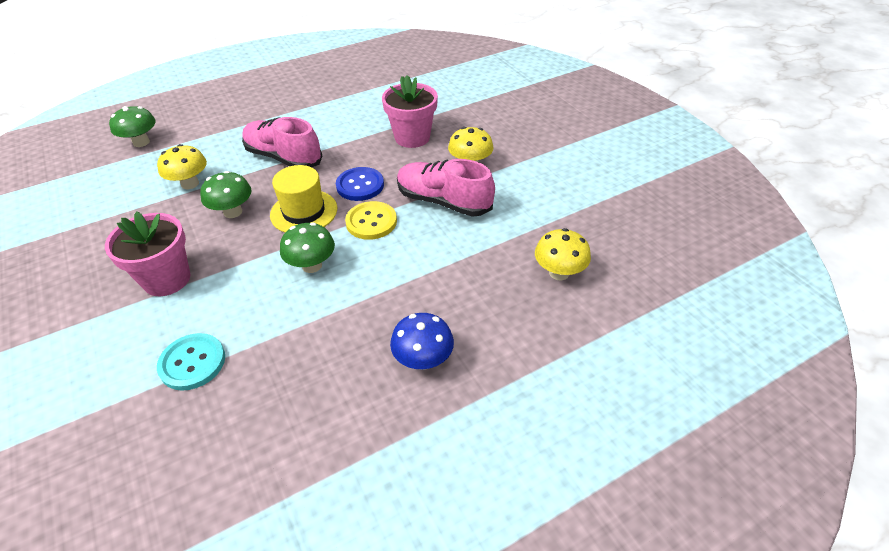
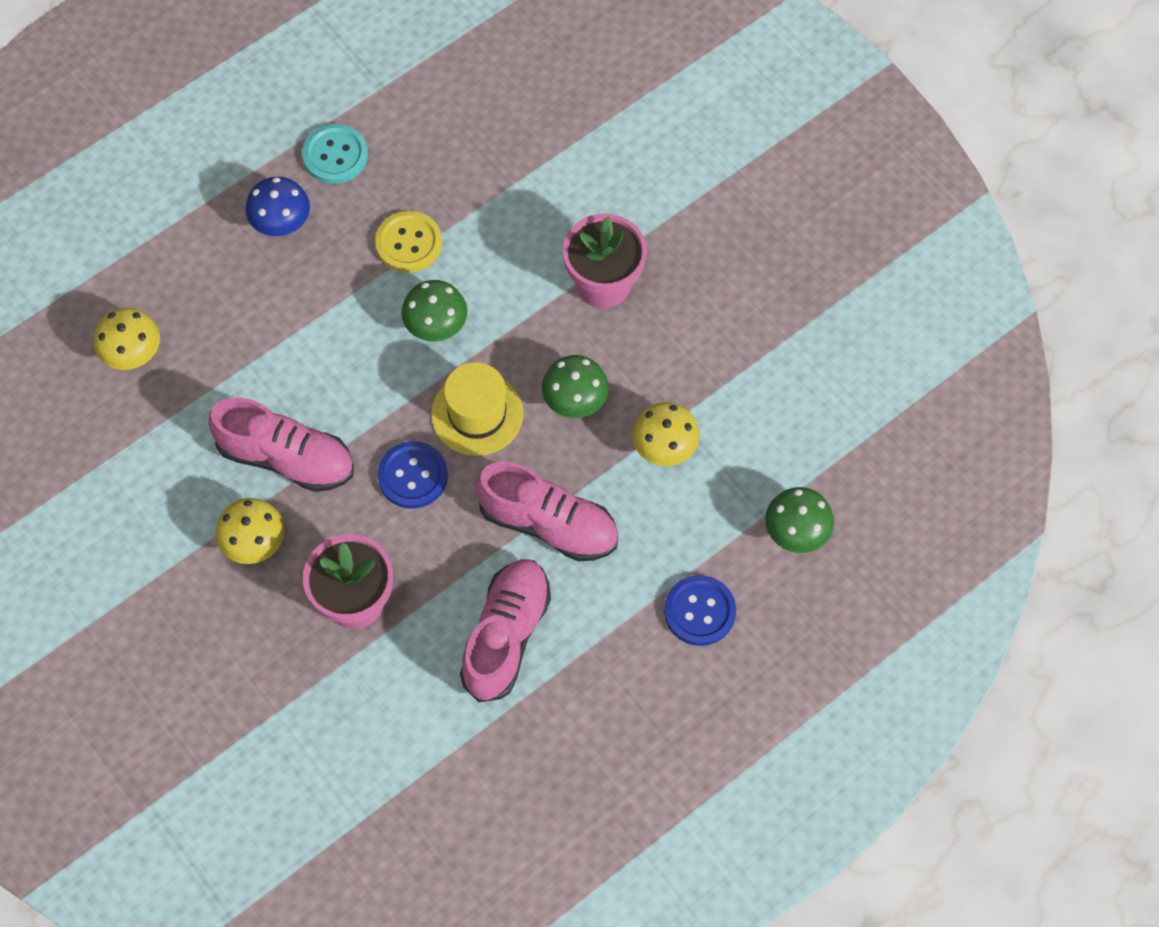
camera: 170 degrees right, 20 degrees up
turquoise button [157,333,225,391] -> turquoise button moved to [302,124,368,184]
yellow button [345,201,397,240] -> yellow button moved to [375,211,442,273]
none -> pink shoe [460,559,551,702]
none -> blue button [664,575,736,646]

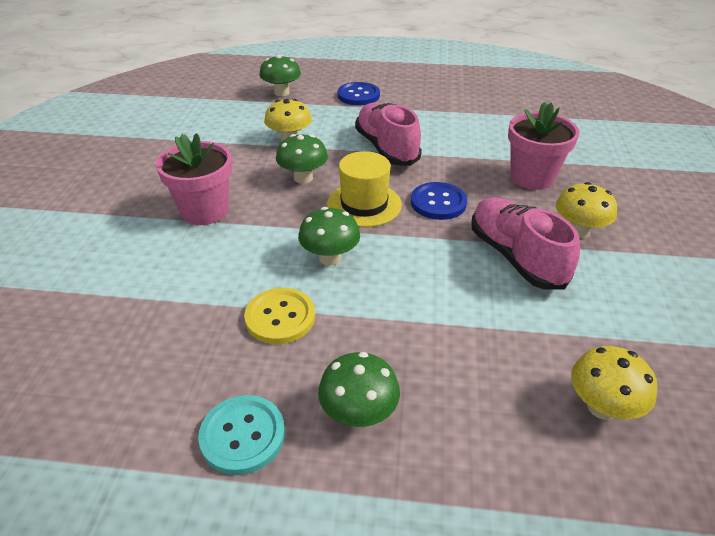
camera: 135 degrees left, 25 degrees down
blue mushroom [246,177,310,236] -> green mushroom [318,352,400,427]
pink shoe [460,559,551,702] -> none

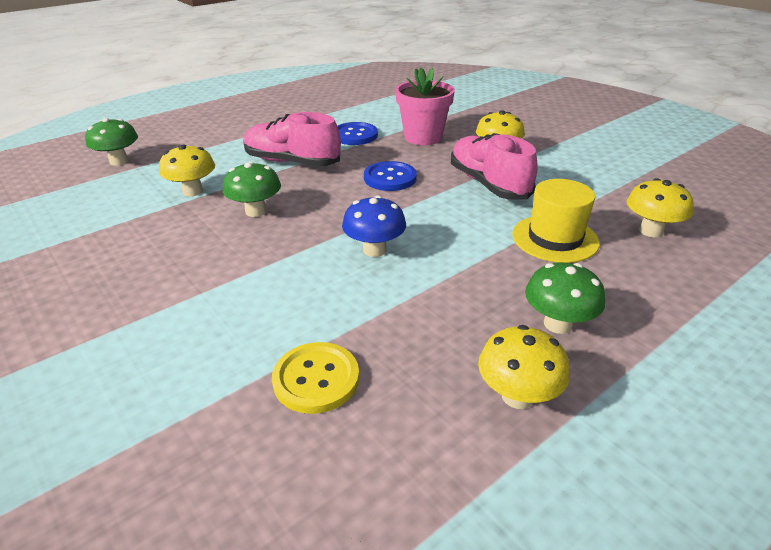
camera: 45 degrees left, 5 degrees down
pink flower pot [156,133,232,225] -> none
turquoise button [198,395,285,475] -> yellow mushroom [478,325,570,409]
yellow button [244,288,315,344] -> yellow button moved to [272,342,359,414]
green mushroom [298,207,360,266] -> blue mushroom [342,196,406,257]
yellow hat [327,151,402,227] -> yellow hat moved to [512,179,600,263]
blue button [337,82,380,105] -> blue button moved to [337,122,378,145]
pink shoe [471,197,580,290] -> pink shoe turned 45 degrees clockwise [451,133,538,200]

